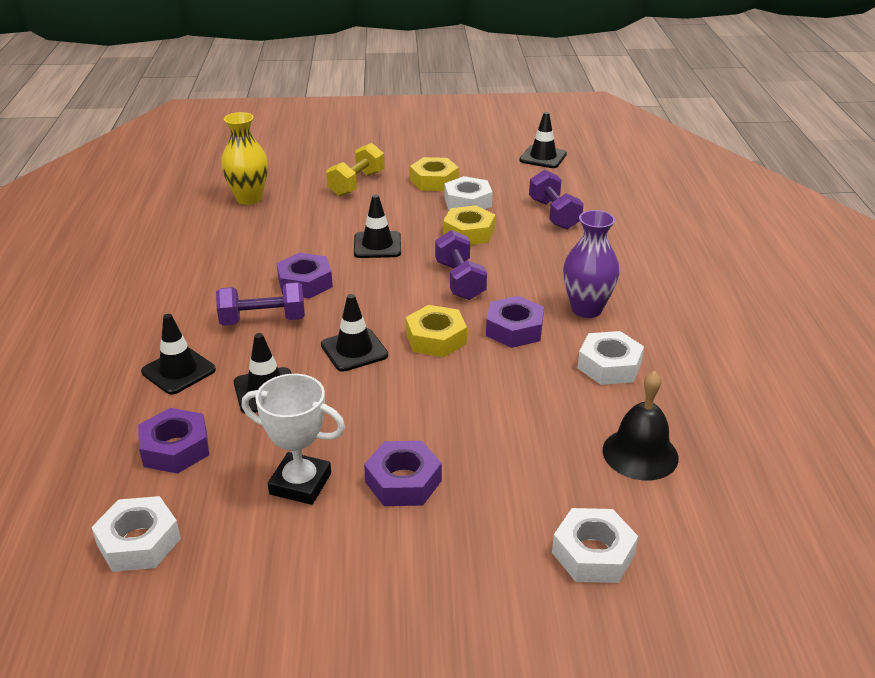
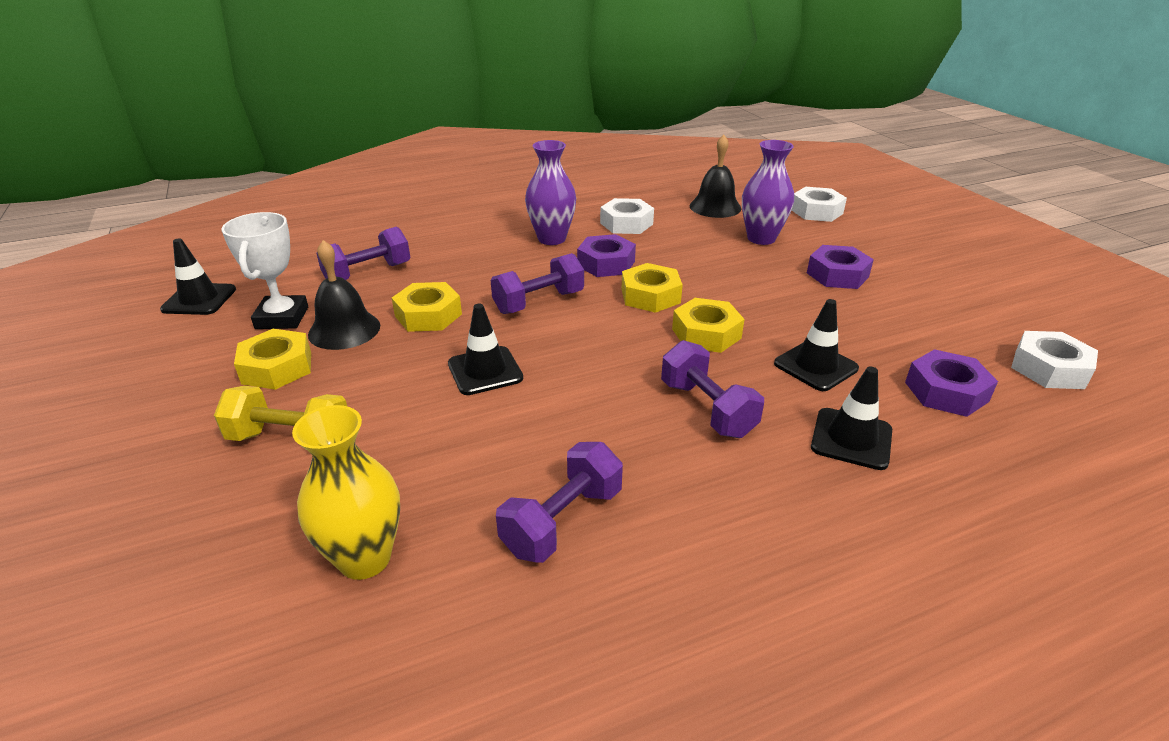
camera: 110 degrees left, 0 degrees up
white trophy [242,374,345,505] -> white trophy moved to [221,212,308,329]
purple nut [277,253,333,299] -> none
black traffic cone [321,294,388,372] -> yellow nut [672,298,745,353]
white nut [444,176,492,210] -> black bell [308,240,380,350]
none -> purple dumbbell [496,442,623,563]
none -> purple vase [742,140,794,245]

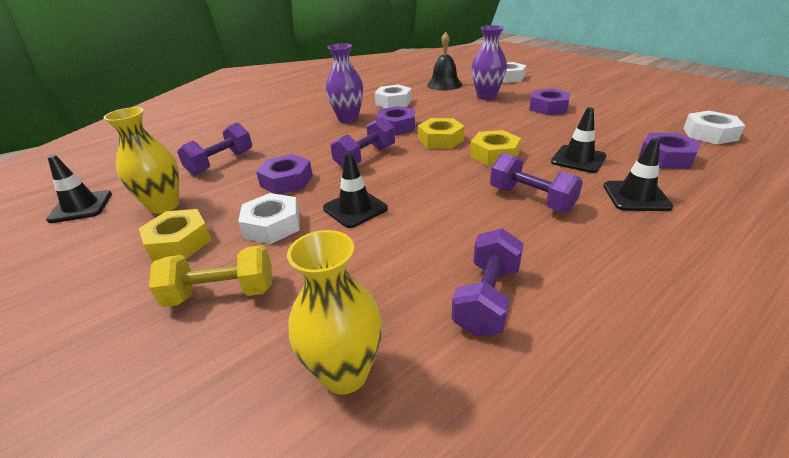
camera: 15 degrees left, 0 degrees up
white trophy [221,212,308,329] -> yellow vase [103,107,179,214]
black bell [308,240,380,350] -> none
yellow nut [392,282,462,332] -> purple nut [256,154,313,194]
none -> white nut [238,193,300,244]

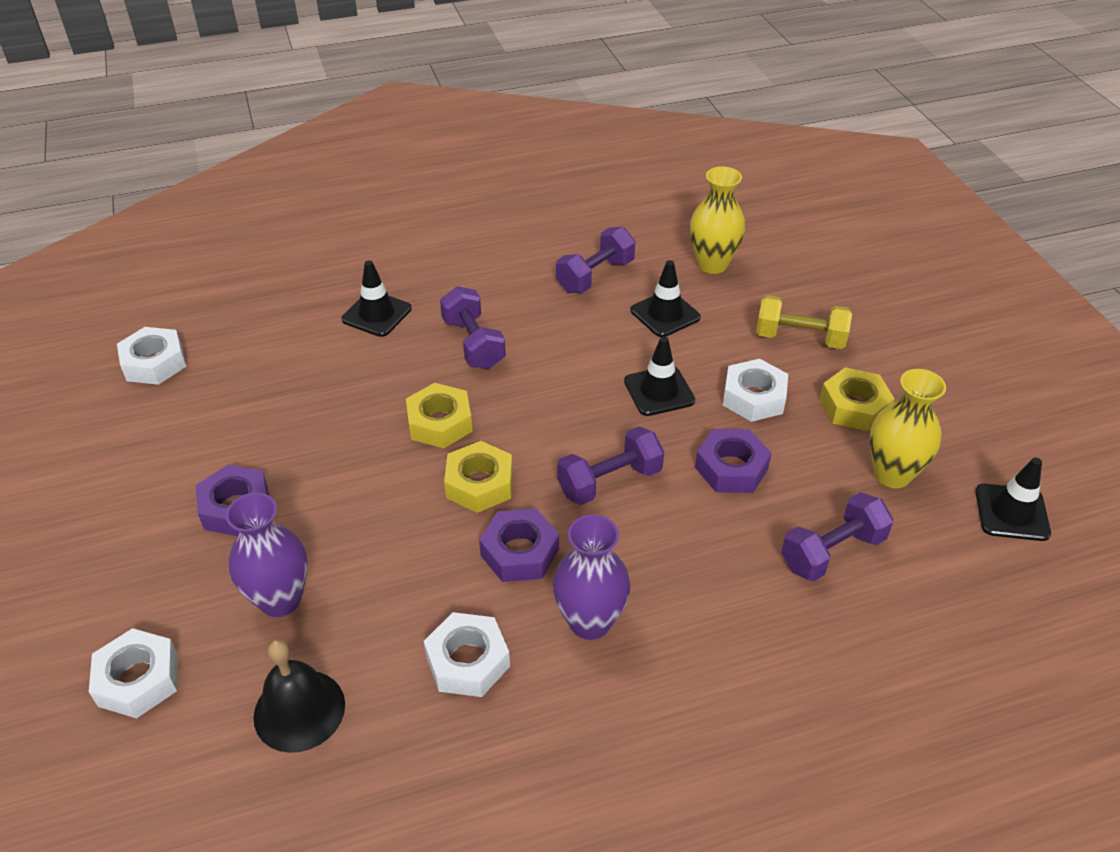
camera: 160 degrees left, 10 degrees up
black traffic cone [551,107,606,173] -> black traffic cone moved to [631,260,701,337]
purple nut [638,133,701,169] -> none

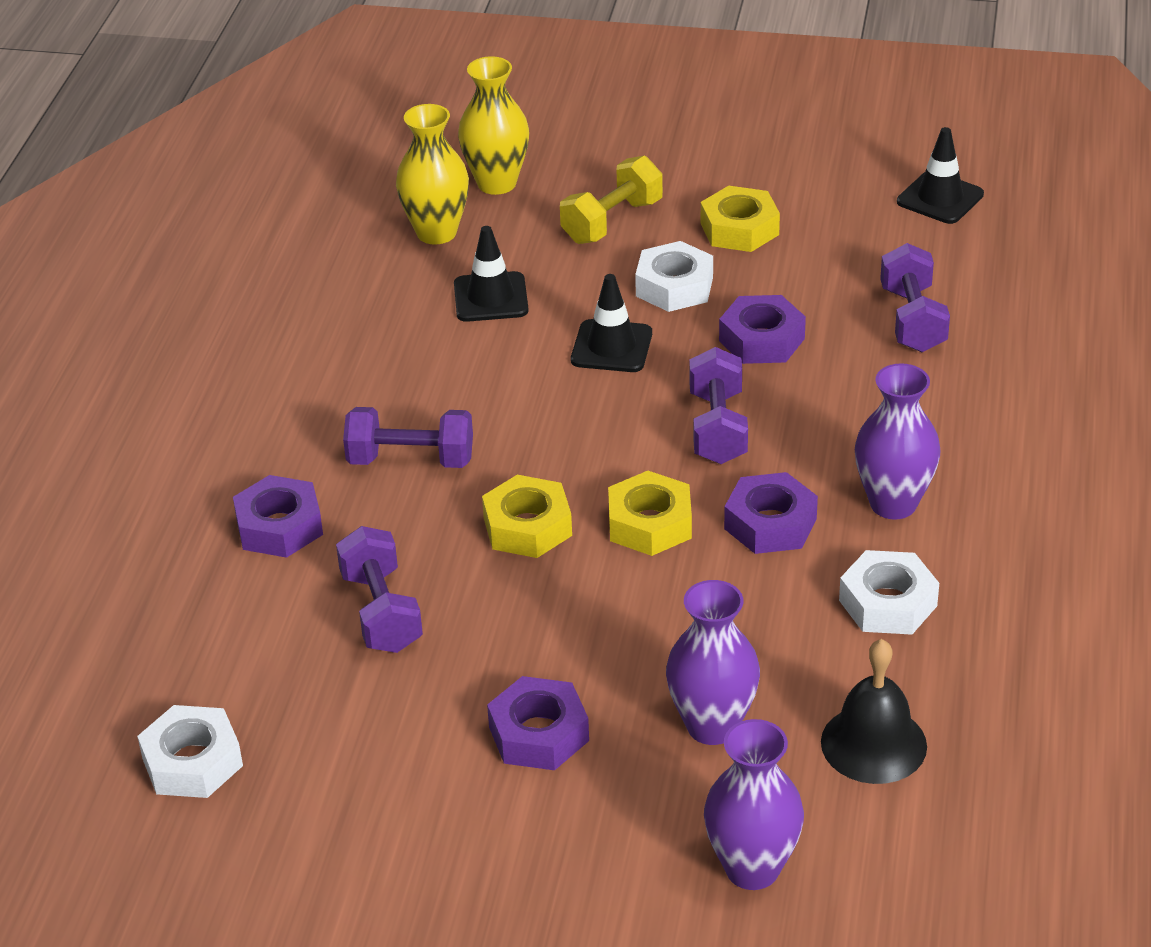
camera: 60 degrees left, 5 degrees down
white nut [89,628,178,718] -> purple vase [704,719,804,890]
black traffic cone [342,260,412,337] -> purple nut [233,475,323,558]
purple dumbbell [556,227,635,293] -> purple dumbbell moved to [336,526,423,653]
yellow vase [869,369,946,488] -> yellow vase moved to [458,56,529,195]

